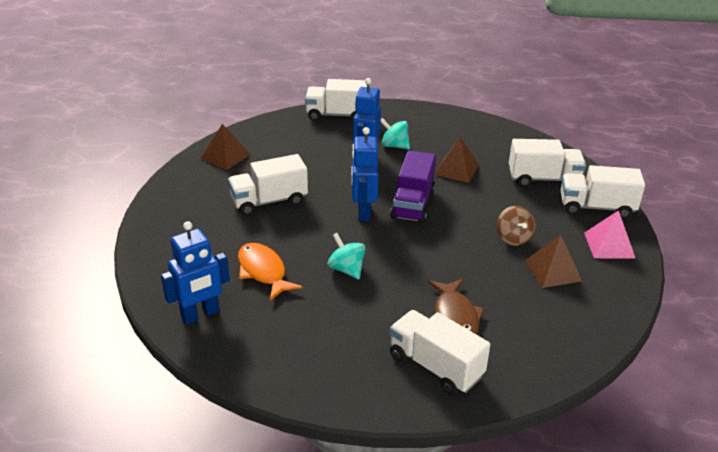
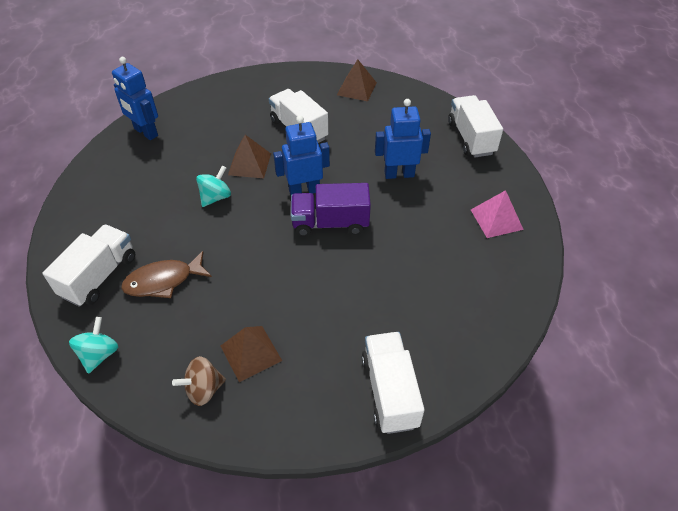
camera: 75 degrees right, 15 degrees up
orange fish [238,243,302,301] -> none
turquoise spinning top [381,118,410,150] -> turquoise spinning top moved to [69,317,118,374]
brown pyramid [435,137,479,183] -> brown pyramid moved to [228,135,271,178]
brown spinning top [497,206,535,246] -> brown spinning top moved to [172,356,226,406]
white truck [509,139,586,187] -> none
pink pyramid [584,210,636,259] -> pink pyramid moved to [471,190,524,238]

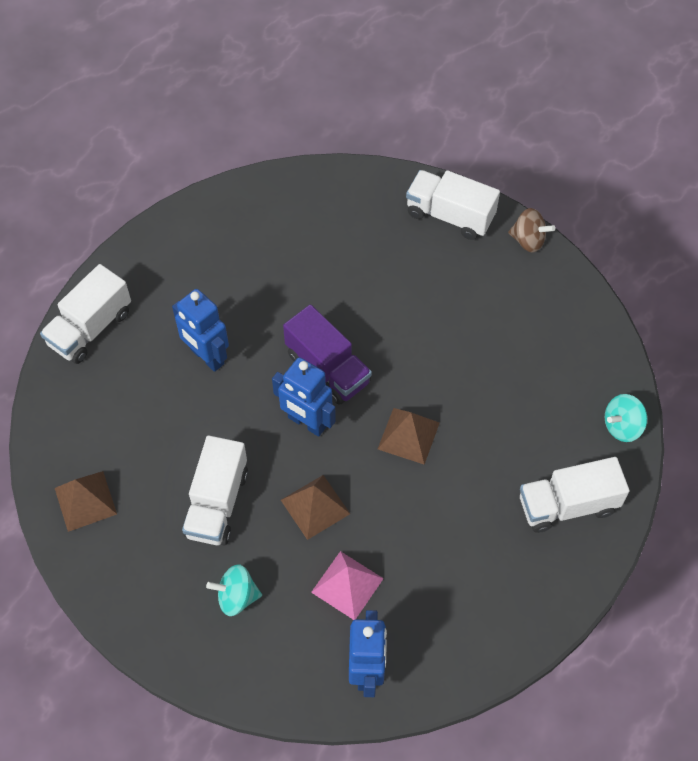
camera: 130 degrees left, 10 degrees up
brown fish [121,251,212,298] -> none
brown spinning top [172,356,226,406] -> brown spinning top moved to [508,208,555,253]
turquoise spinning top [196,165,231,207] -> turquoise spinning top moved to [206,564,262,616]
brown pyramid [221,326,282,382] -> brown pyramid moved to [378,408,440,465]
white truck [362,332,425,434] -> white truck turned 75 degrees clockwise [406,170,500,240]
pink pyramid [471,190,524,238] -> pink pyramid moved to [311,551,384,620]

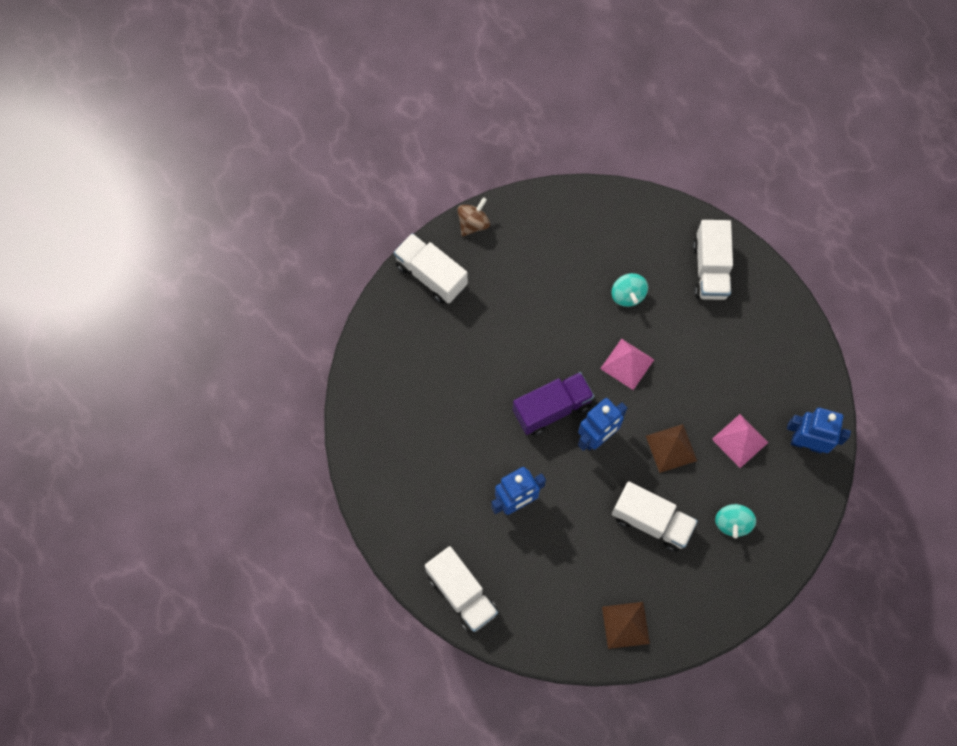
camera: 75 degrees left, 10 degrees up
brown pyramid [378,408,440,465] -> pink pyramid [600,339,654,390]
white truck [406,170,500,240] -> white truck turned 90 degrees clockwise [394,233,468,303]
turquoise spinning top [605,394,647,442] -> turquoise spinning top moved to [611,273,648,307]

